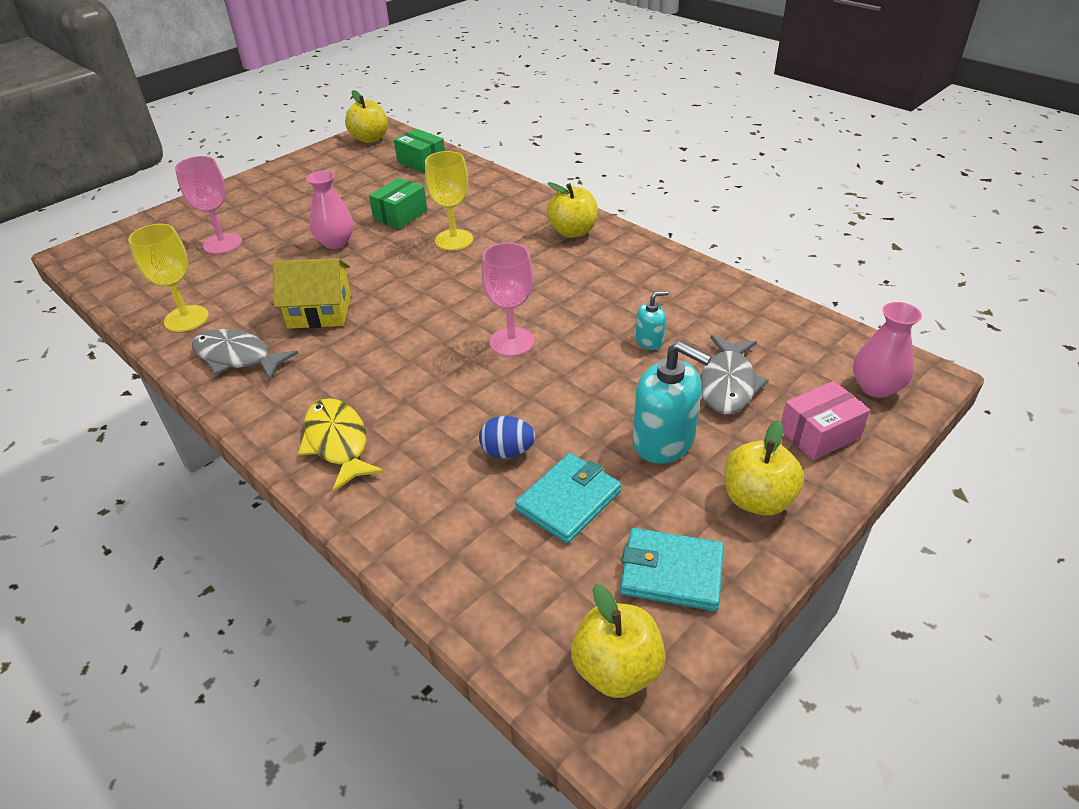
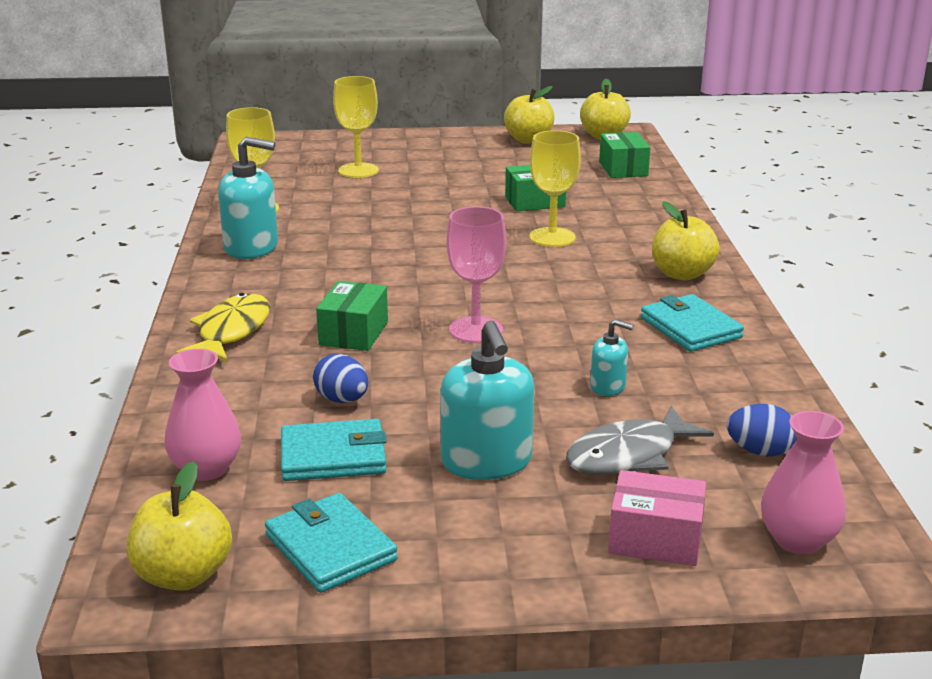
camera: 40 degrees right, 15 degrees down
pink goblet [175,156,242,254] -> yellow goblet [333,76,379,178]
grey fish [192,329,298,380] -> turquoise soap dispenser [218,137,278,259]
yellow house [273,258,351,329] -> none
pink vase [306,170,354,249] -> pink vase moved to [164,349,241,481]
yellow apple [724,420,804,516] -> yellow apple moved to [504,86,554,144]
none -> green box [316,281,388,351]
none -> turquoise wallet [641,294,744,352]
none -> blue egg [727,404,797,456]

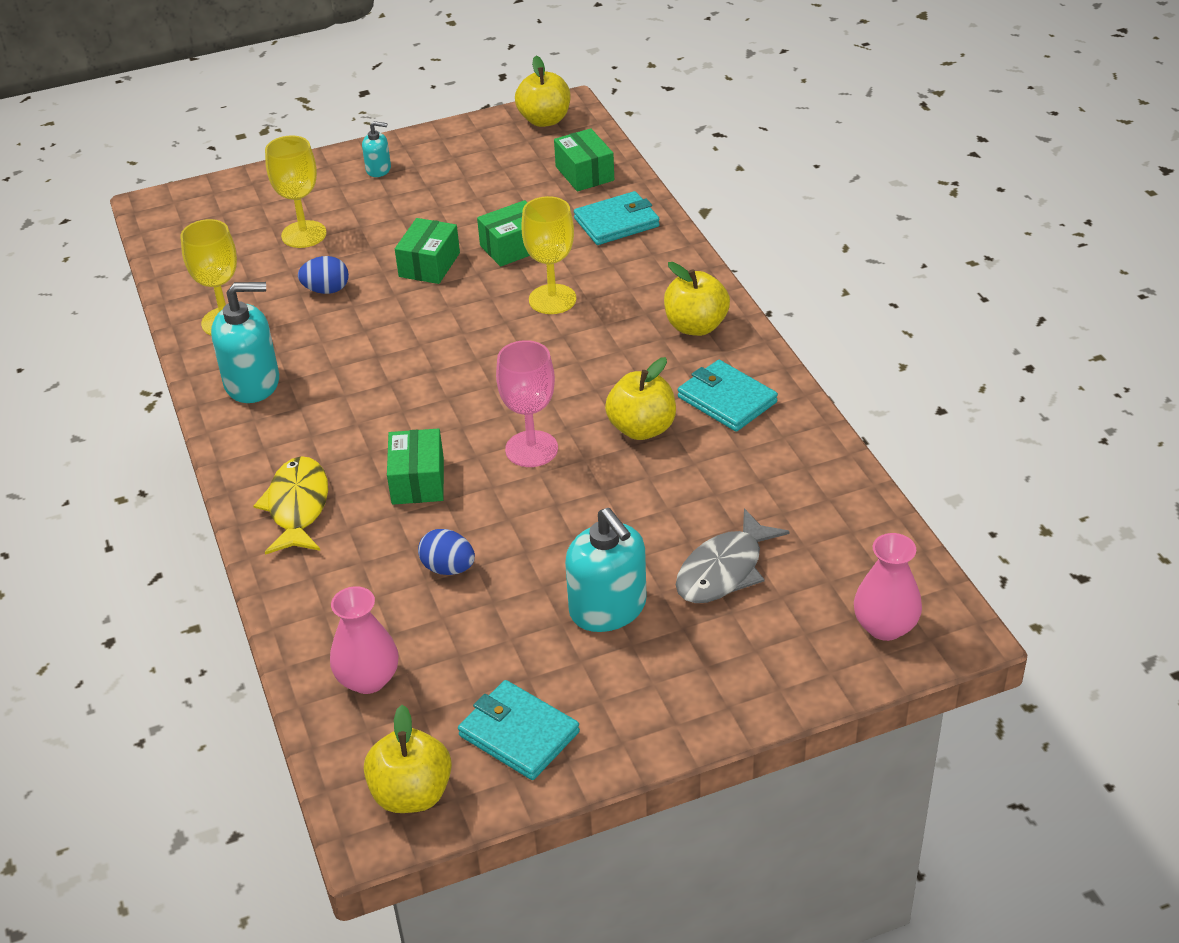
camera: 15 degrees left, 15 degrees up
turquoise wallet [281,419,387,481] -> turquoise wallet moved to [574,191,660,245]
yellow apple [504,86,554,144] -> yellow apple moved to [605,357,676,440]
turquoise soap dispenser [590,319,633,396] -> turquoise soap dispenser moved to [362,121,391,177]
pink box [608,470,706,566] -> none
blue egg [727,404,797,456] -> blue egg moved to [298,256,349,294]
none -> green box [395,218,460,284]

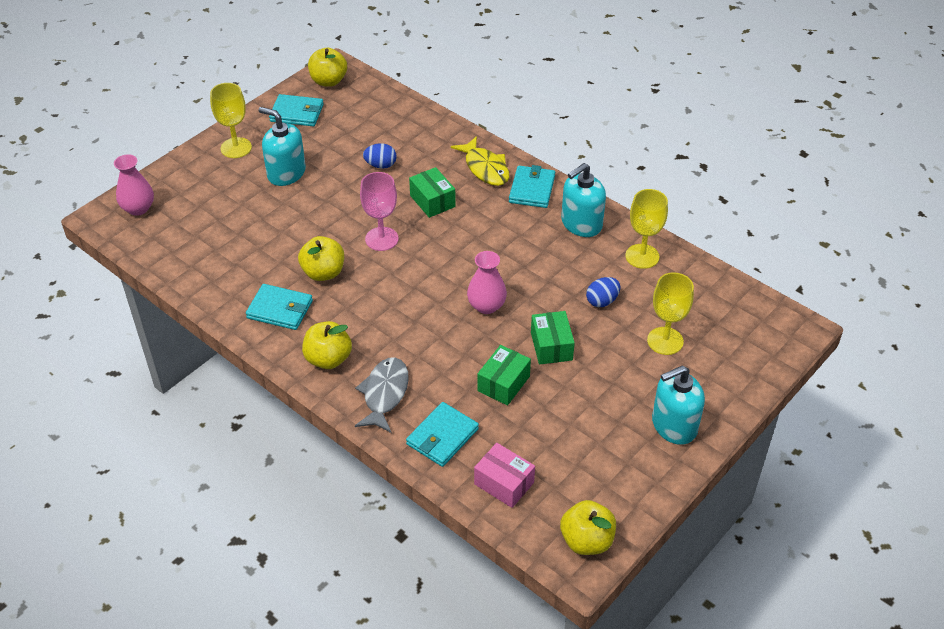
camera: 150 degrees right, 5 degrees up
pink vase [330,586,399,694] -> pink vase moved to [467,251,507,314]
turquoise soap dispenser [362,121,391,177] -> turquoise soap dispenser [652,365,705,445], size x1.91
yellow goblet [521,196,576,314] -> yellow goblet moved to [210,83,252,158]
green box [554,128,614,191] -> pink box [474,443,535,508]
grey fish [676,508,790,603] -> grey fish moved to [355,357,409,433]
none -> turquoise wallet [509,165,555,208]

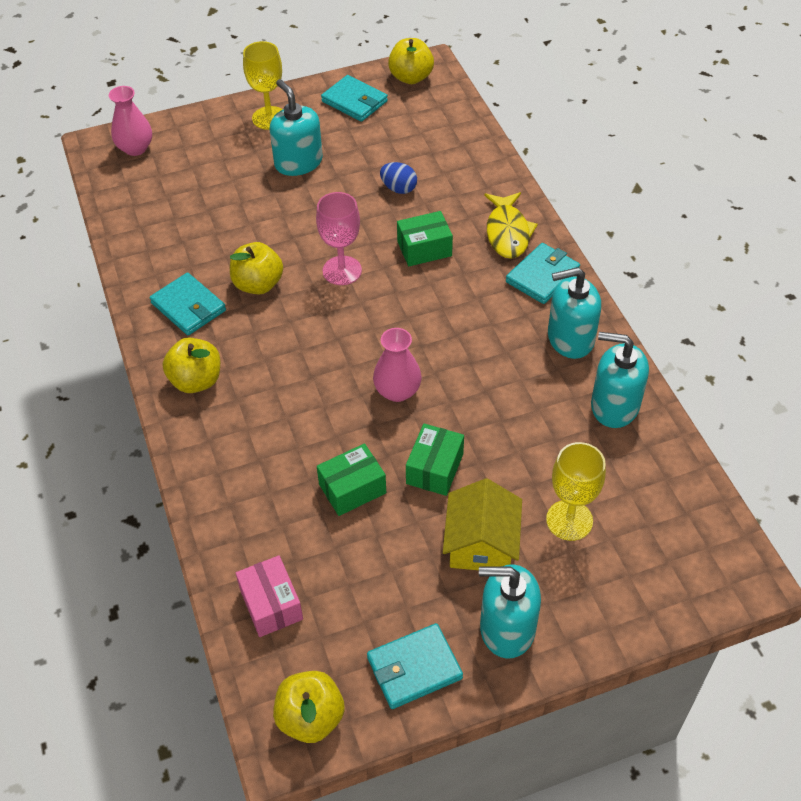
camera: 30 degrees right, 5 degrees up
grey fish [355,357,409,433] -> none
turquoise wallet [406,402,479,467] -> turquoise wallet moved to [367,623,463,709]
green box [409,167,456,218] -> green box turned 75 degrees clockwise [397,211,453,266]
blue egg [586,277,620,307] -> none
yellow goblet [625,189,668,269] -> turquoise soap dispenser [591,332,649,428]
none -> yellow house [443,478,522,570]

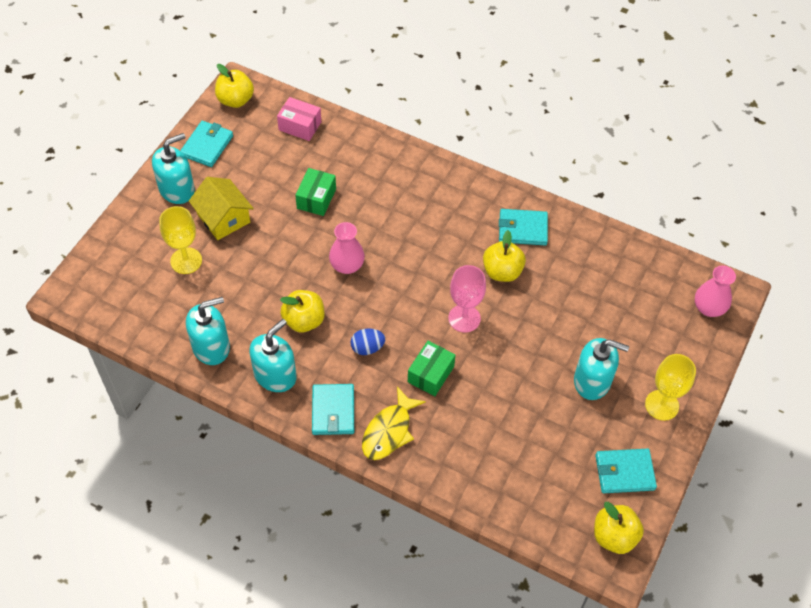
camera: 135 degrees right, 5 degrees up
yellow apple [162,337,220,393] -> yellow apple moved to [280,290,325,333]
blue egg [380,162,417,194] -> blue egg moved to [351,328,385,355]
green box [406,424,464,496] -> none
yellow fish [484,192,538,259] -> yellow fish turned 105 degrees counterclockwise [362,387,426,460]

